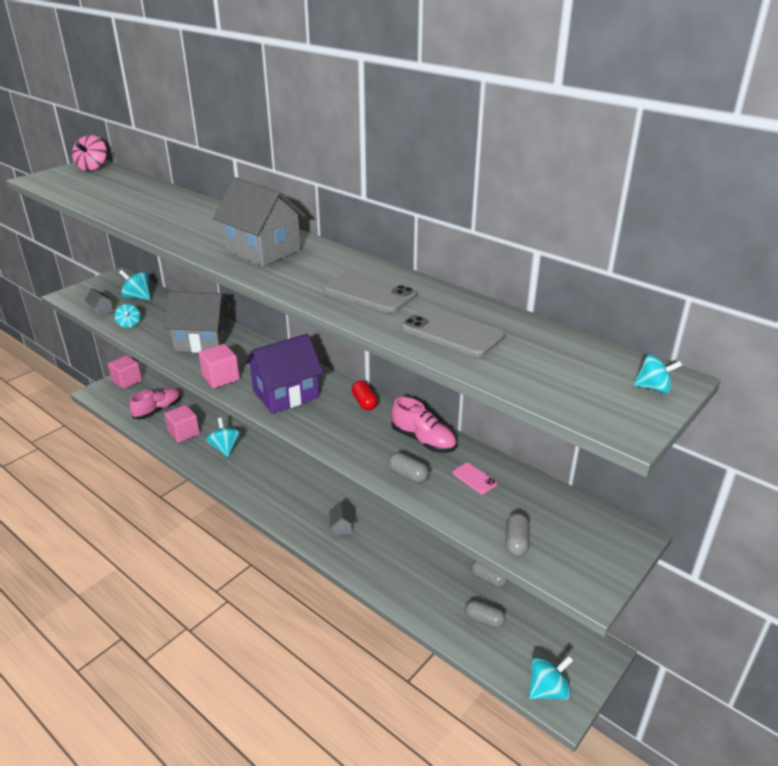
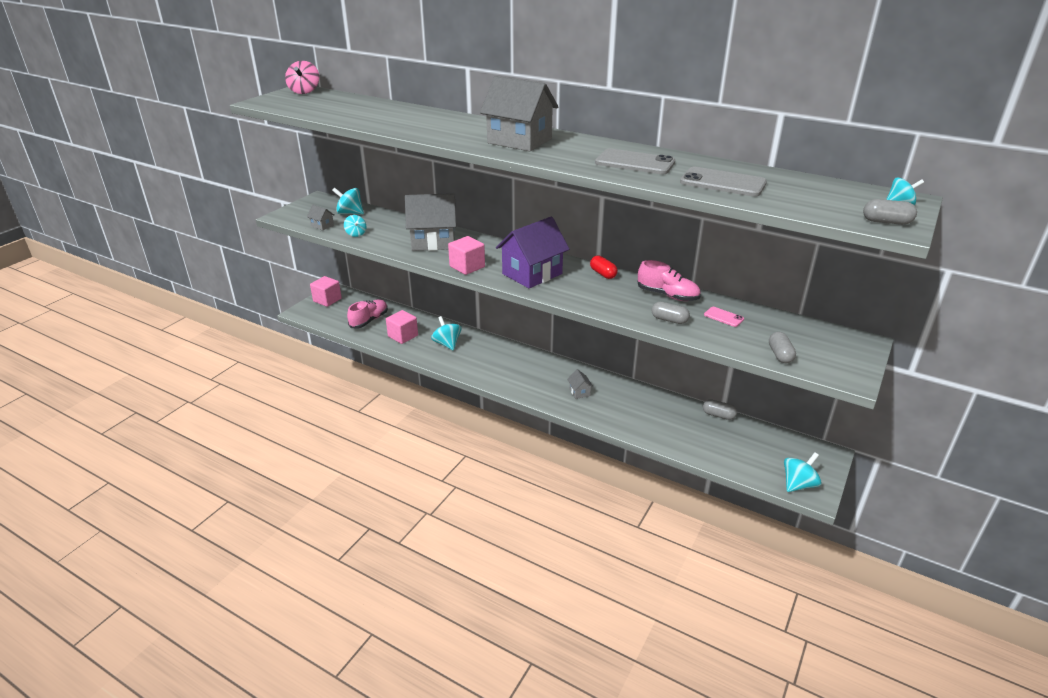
camera: 10 degrees left, 0 degrees up
grey capsule [465,600,506,628] -> grey capsule moved to [863,199,917,225]

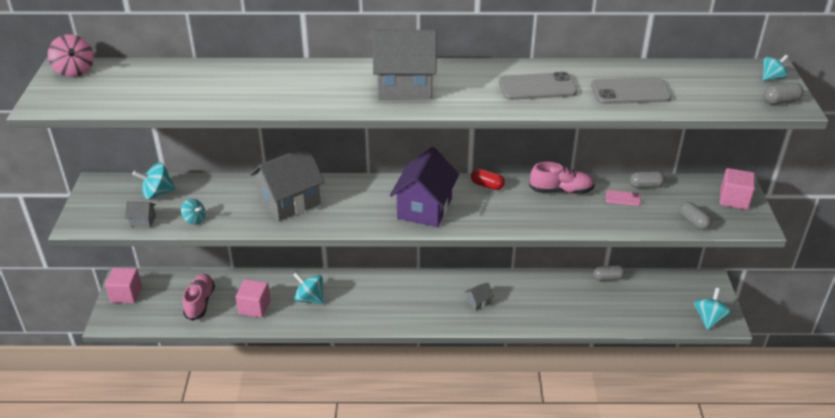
camera: 30 degrees left, 5 degrees up
pink cube [448,236,485,275] -> pink cube moved to [720,168,755,210]
grey house [567,369,594,399] -> grey house turned 75 degrees counterclockwise [465,283,494,311]
grey capsule [651,302,690,324] -> grey capsule moved to [630,171,666,188]

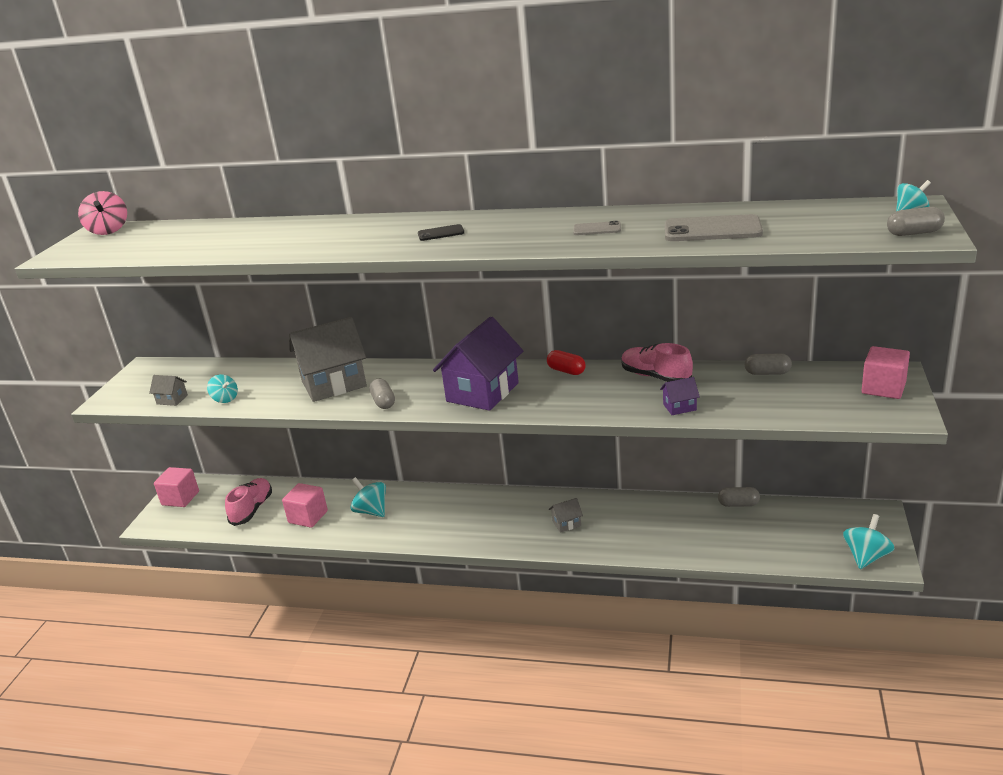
camera: 15 degrees right, 10 degrees down
turquoise spinning top [132,163,176,199] -> none
grey house [373,30,436,100] -> black phone [418,224,464,241]
grey phone [499,72,577,100] -> grey phone [573,221,621,235], size x0.52
pink shoe [529,162,595,194] -> pink shoe turned 150 degrees counterclockwise [621,343,693,382]
pink phone [606,190,641,206] -> none
grey capsule [679,202,712,230] -> grey capsule moved to [369,378,395,409]
none -> purple house [660,377,700,415]

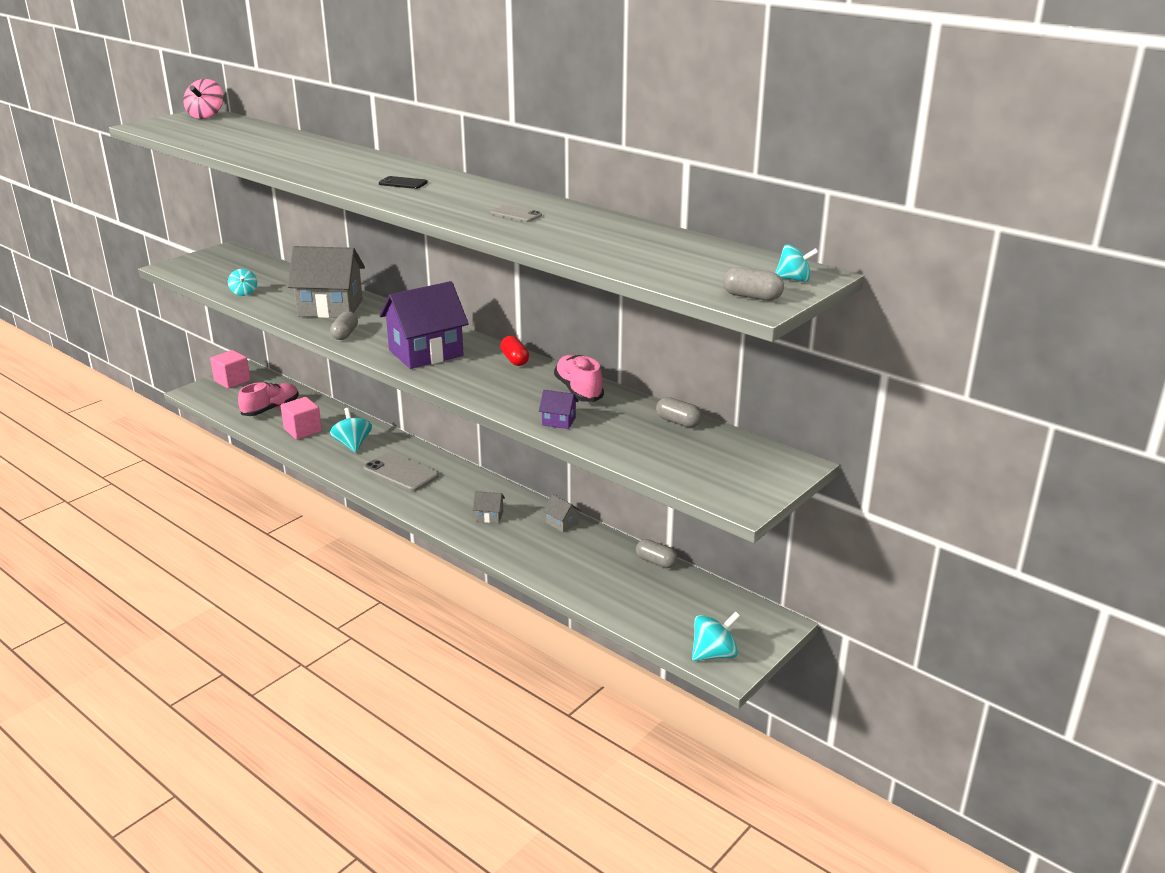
camera: 25 degrees right, 0 degrees up
grey house [149,375,188,406] -> grey house moved to [543,494,581,532]
grey phone [665,214,763,241] -> grey phone moved to [363,452,439,492]
pink cube [862,346,910,399] -> none

